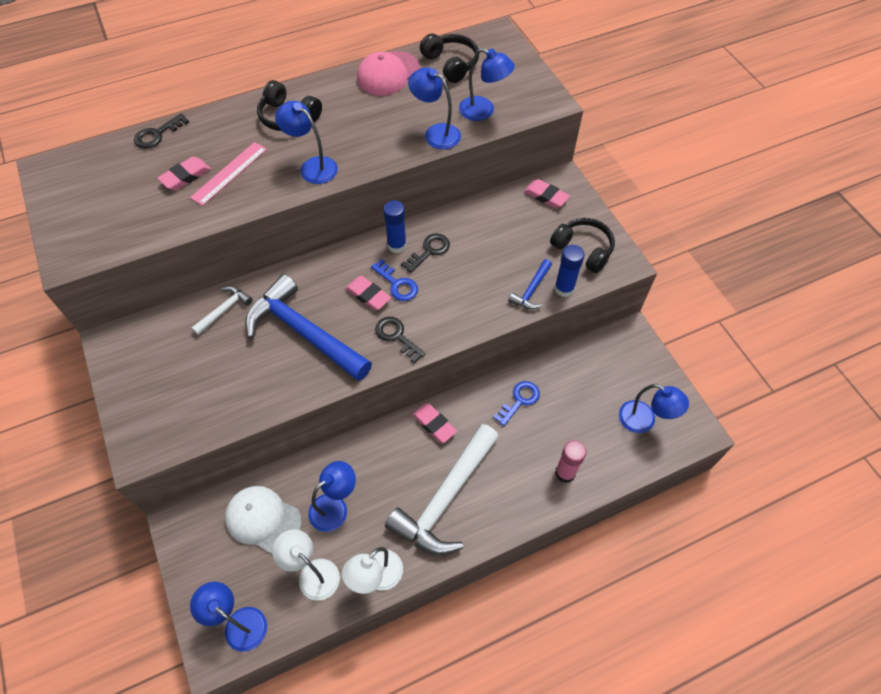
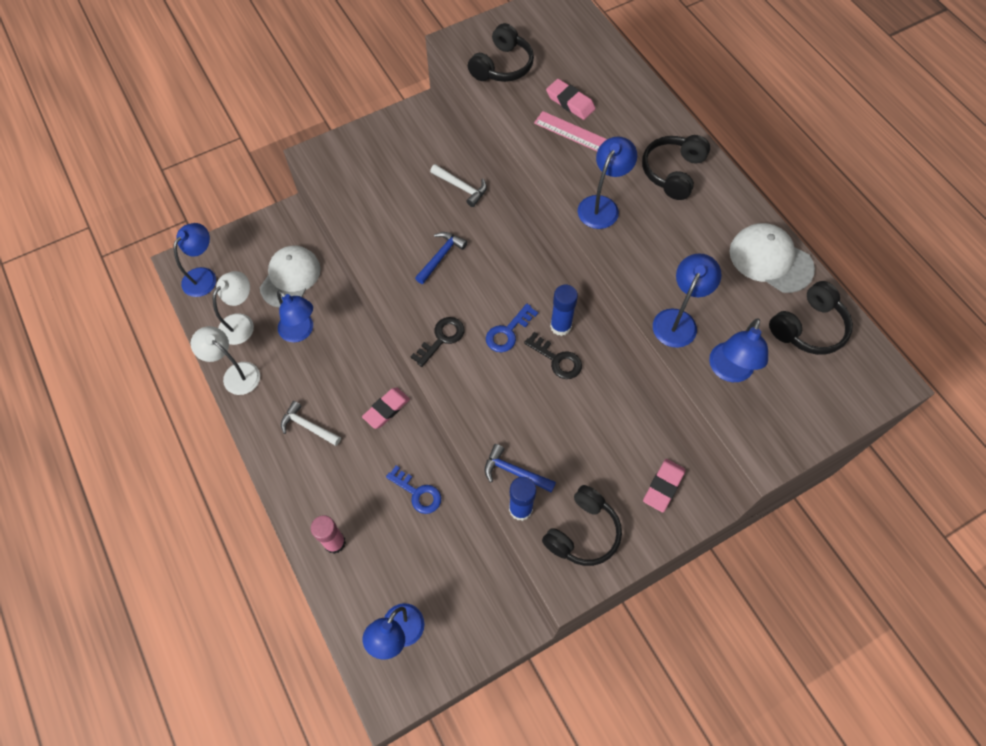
camera: 85 degrees right, 5 degrees up
black key [134,113,189,149] -> none
blue hammer [245,274,372,381] -> blue hammer [415,232,467,284], size x0.46
pink eraser [345,276,391,310] -> none
pink cap [357,51,420,96] -> white cap [729,223,815,293]
white hammer [385,424,499,555] -> white hammer [281,401,341,446], size x0.46
none -> black headphones [468,23,534,82]

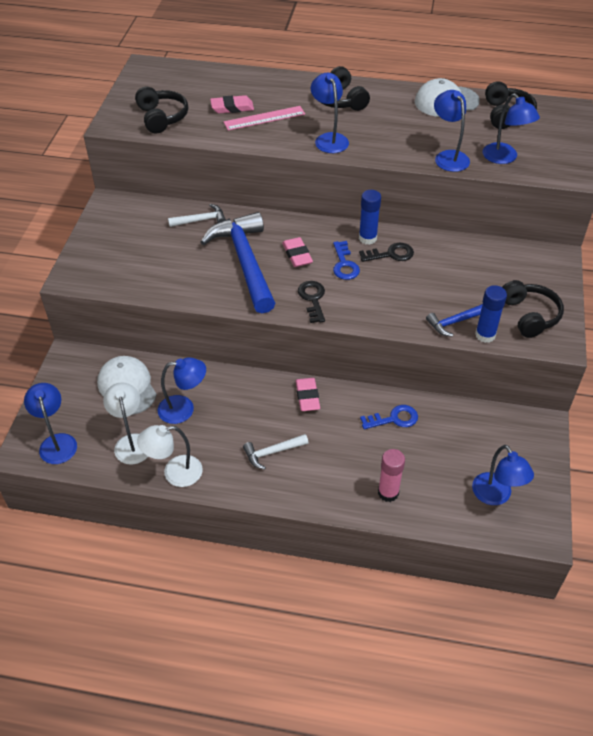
camera: 50 degrees left, 15 degrees down
blue hammer [415,232,467,284] -> blue hammer [200,212,276,313], size x2.19
pink eraser [643,459,686,513] -> pink eraser moved to [282,237,313,267]

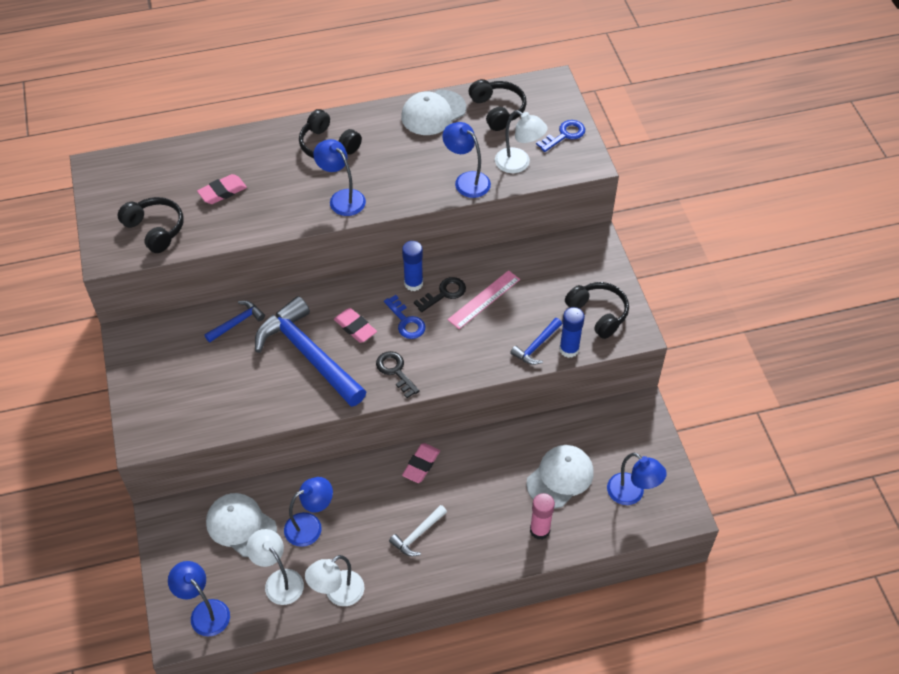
camera: 25 degrees left, 5 degrees up
white hammer [168,204,226,227] -> blue hammer [204,301,265,343]
pink ruler [224,106,305,130] -> pink ruler moved to [447,270,520,329]
pink eraser [296,378,320,411] -> pink eraser turned 60 degrees clockwise [402,443,440,483]
blue key [360,405,418,429] -> blue key moved to [536,120,585,152]
blue lamp [483,93,540,164] -> white lamp [495,110,548,173]
none -> white cap [526,445,594,508]

